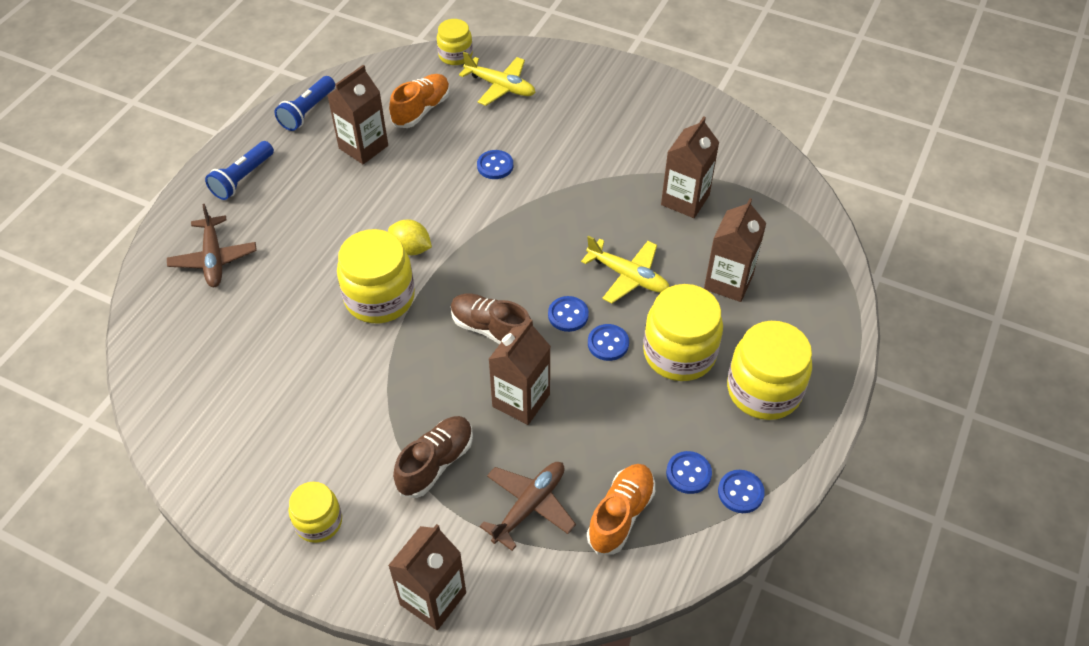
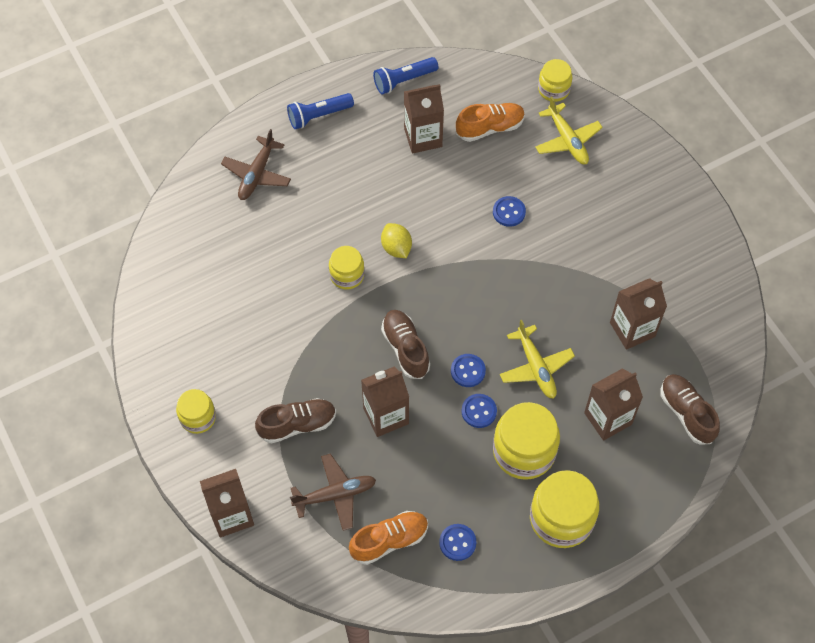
camera: 35 degrees right, 10 degrees up
yellow jar [337,229,415,323] -> yellow jar [329,246,365,290], size x0.58
blue button [718,470,765,513] -> none
none -> brown shoe [661,374,720,444]

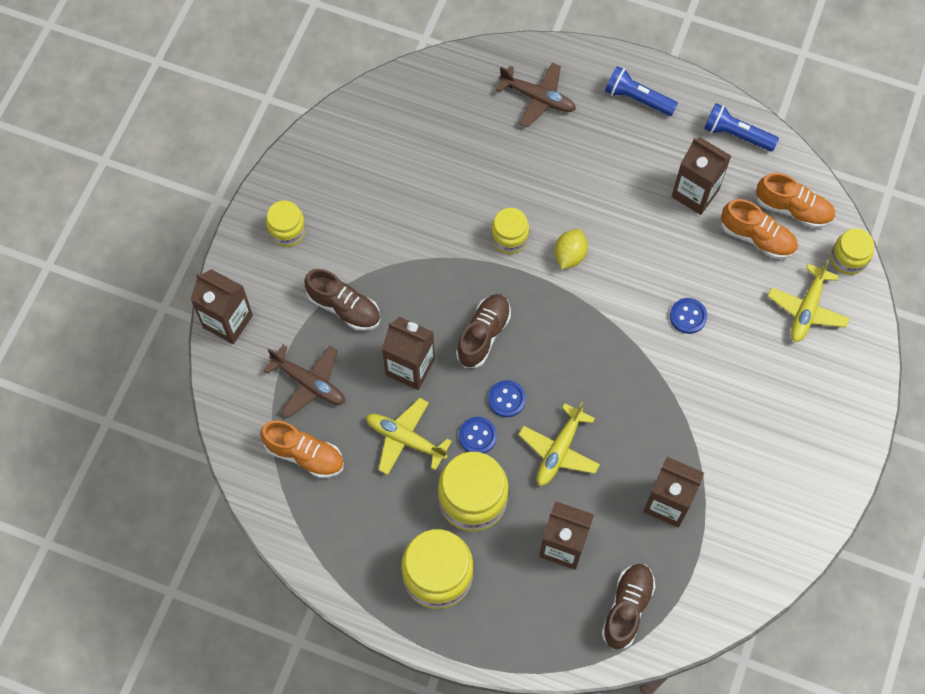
camera: 50 degrees right, 5 degrees up
brown plane [221,129,291,200] -> brown plane turned 135 degrees counterclockwise [496,63,576,127]
blue button [439,524,476,561] -> none
none -> yellow plane [366,398,452,475]
none -> orange shoe [756,173,835,228]

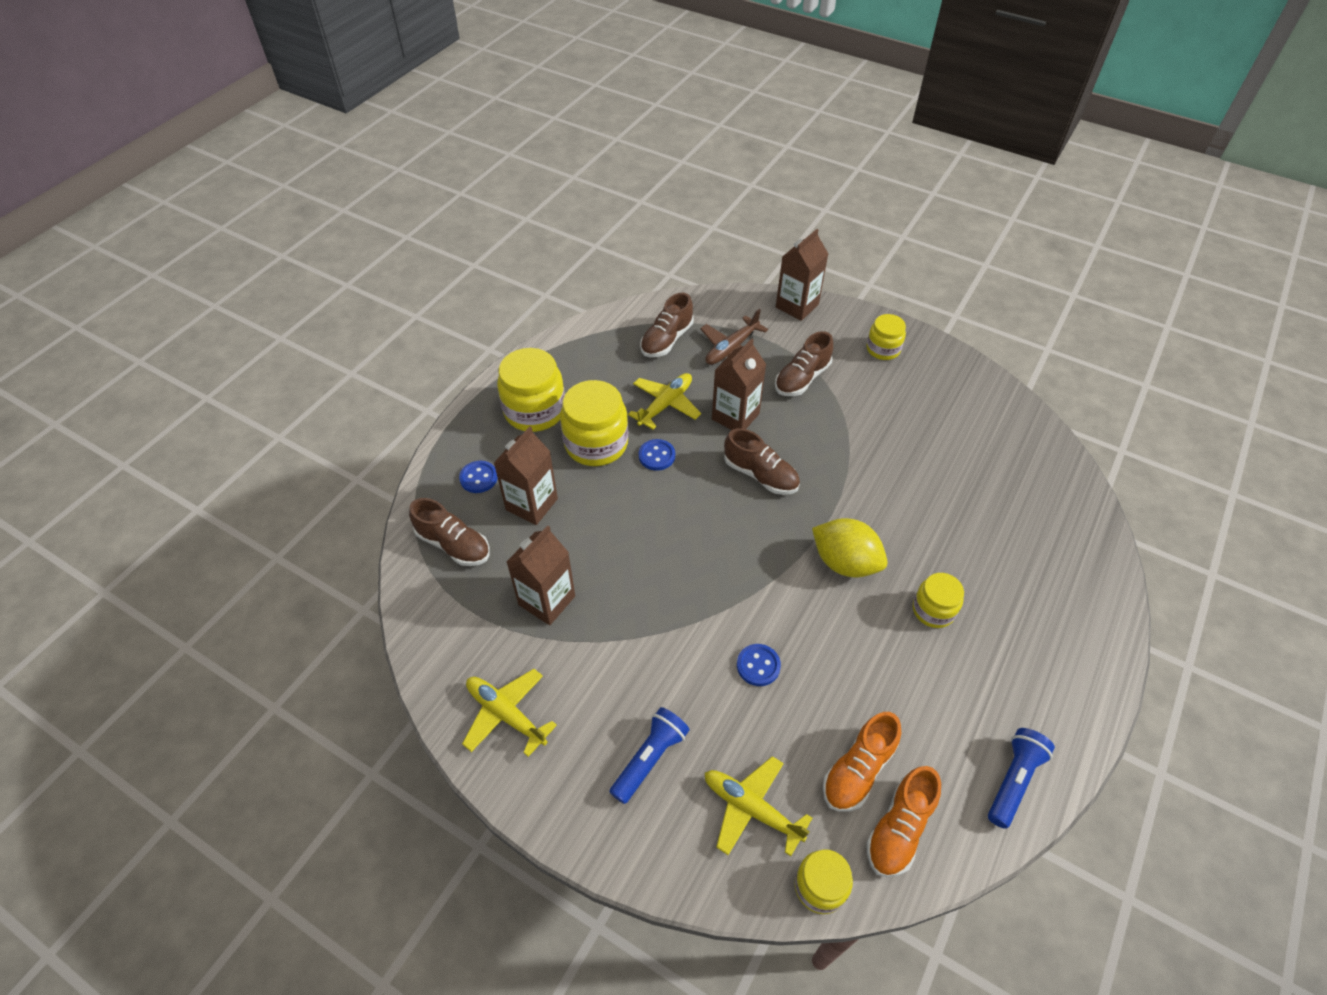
camera: 100 degrees right, 15 degrees down
orange shoe [260,420,344,478] -> brown shoe [640,293,694,357]
blue button [488,380,526,417] -> blue button moved to [459,461,498,493]
yellow jar [491,208,529,254] -> yellow jar moved to [913,573,964,628]
brown plane [496,63,576,127] -> none
yellow plane [519,402,600,486] -> yellow plane moved to [462,669,557,757]
yellow lemon [554,229,588,269] -> yellow lemon [812,518,888,578], size x1.54
blue flashlight [605,66,678,116] -> blue flashlight moved to [609,707,690,804]
brown carton [671,137,731,215] -> none

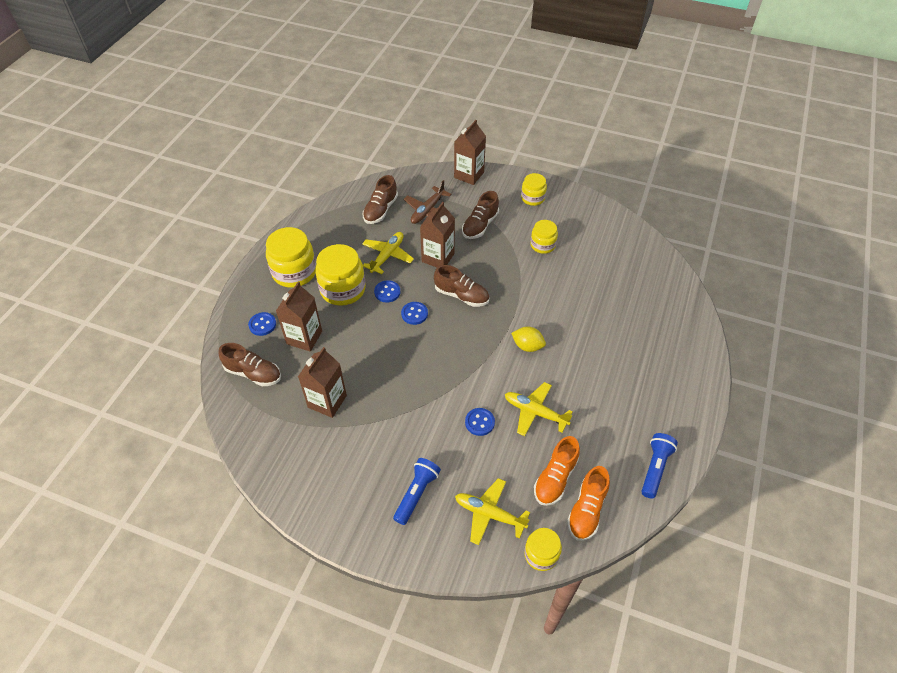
camera: 10 degrees left, 0 degrees up
yellow plane [462,669,557,757] -> yellow plane moved to [505,382,573,436]
yellow lemon [812,518,888,578] -> yellow lemon [511,327,546,352], size x0.65
yellow jar [913,573,964,628] -> yellow jar moved to [530,220,558,254]
none -> blue button [401,302,428,325]

